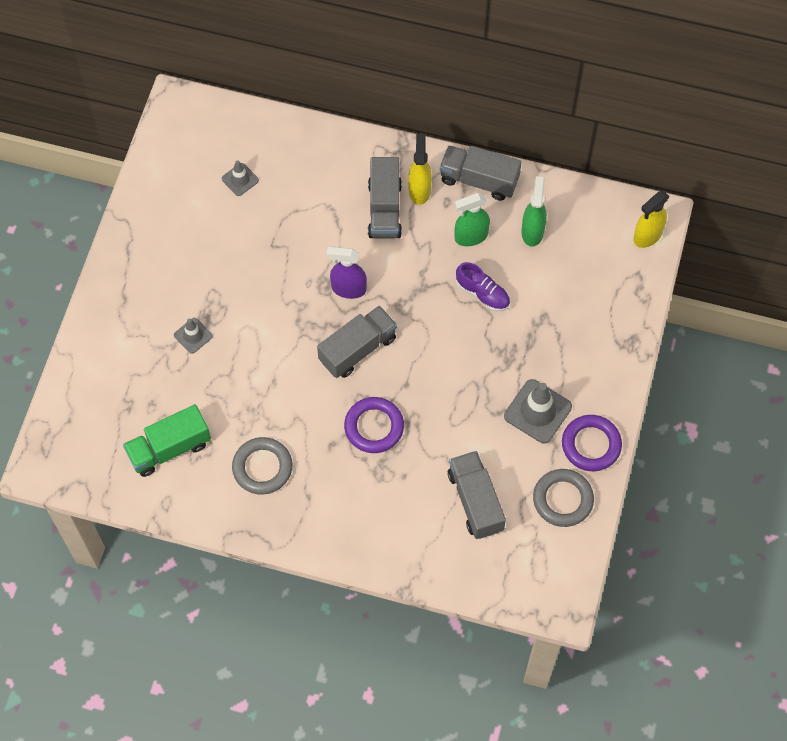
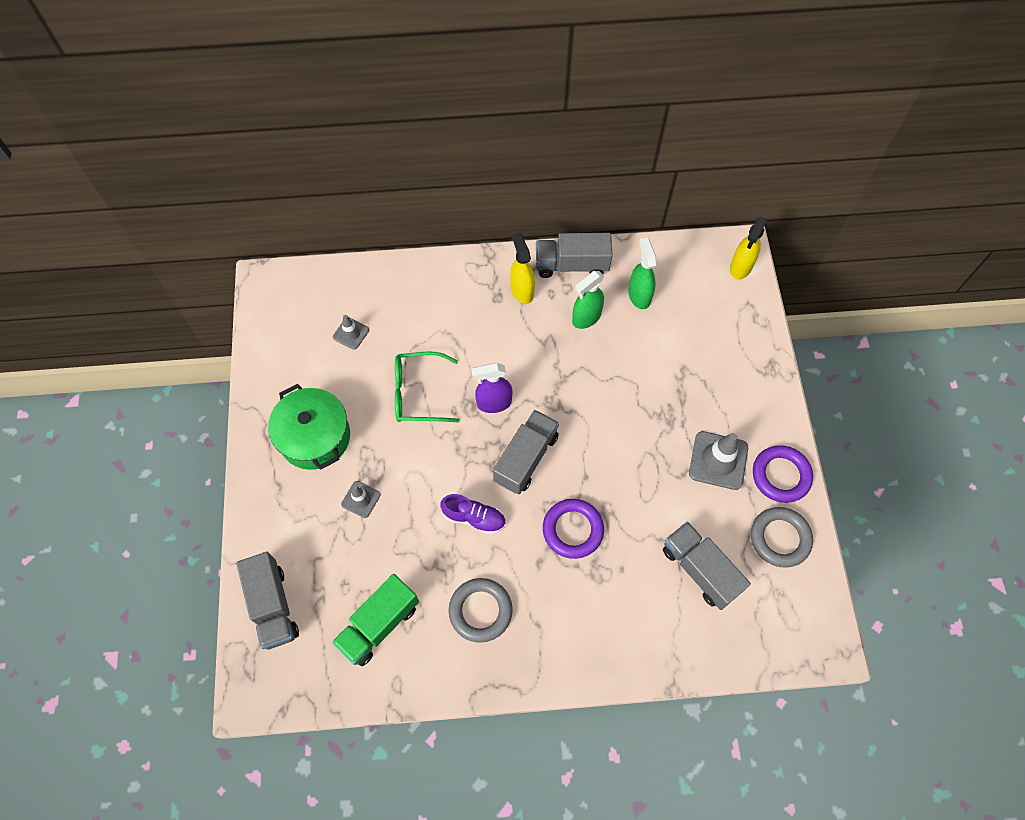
camera: 20 degrees left, 0 degrees up
grey truck [368,157,402,239] -> grey truck moved to [236,552,299,650]
purple shoe [456,262,510,312] -> purple shoe moved to [440,494,506,534]
none -> green pot [268,384,350,470]
none -> green glasses [395,352,460,422]

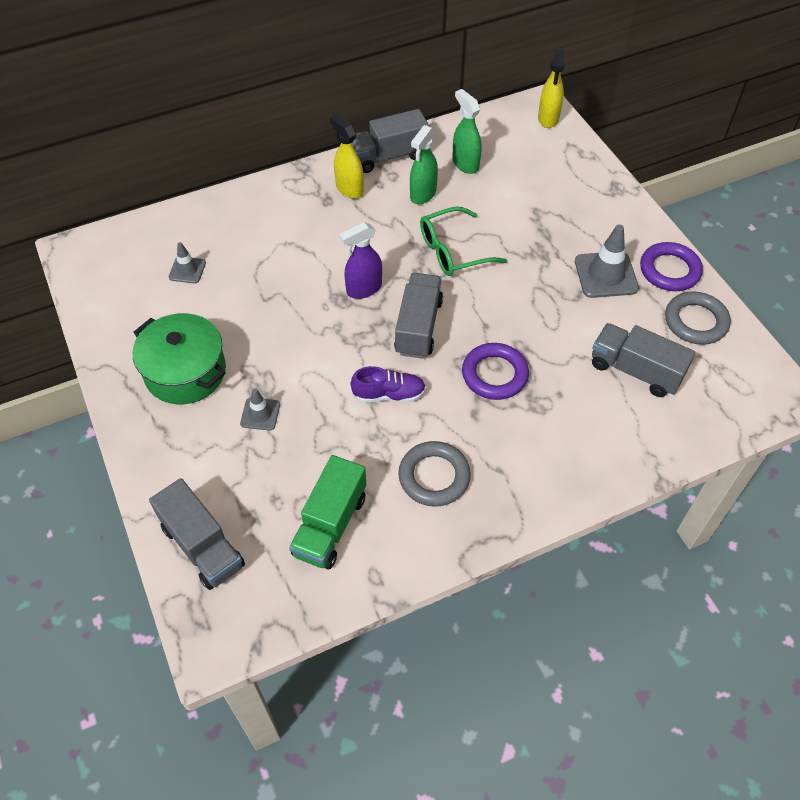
camera: 20 degrees left, 10 degrees down
green glasses [395,352,460,422] -> green glasses moved to [420,207,508,276]

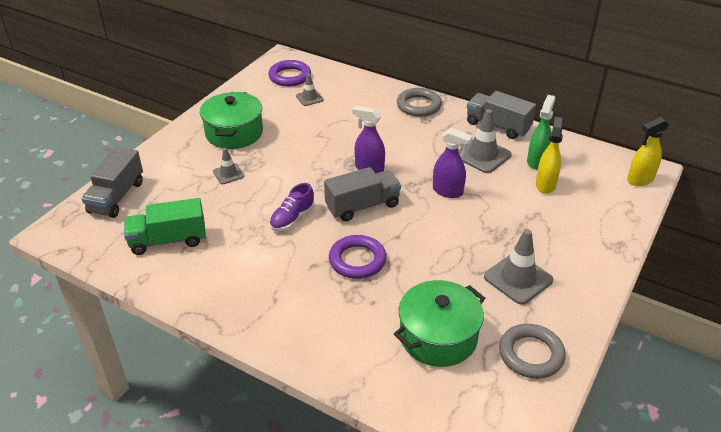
camera: 55 degrees right, 15 degrees down
yellow spray bottle [330,114,364,199] -> yellow spray bottle moved to [536,117,563,194]
purple shoe [351,366,426,403] -> purple shoe turned 75 degrees clockwise [270,183,315,231]
grey ring [398,441,471,507] -> grey ring moved to [397,88,442,117]
green spray bottle [410,125,438,204] -> grey traffic cone [458,109,512,173]
green glasses [420,207,508,276] -> purple spray bottle [433,128,473,198]
grey truck [592,323,696,397] -> green pot [394,280,485,367]
purple ring [640,242,703,291] -> purple ring moved to [268,60,311,86]

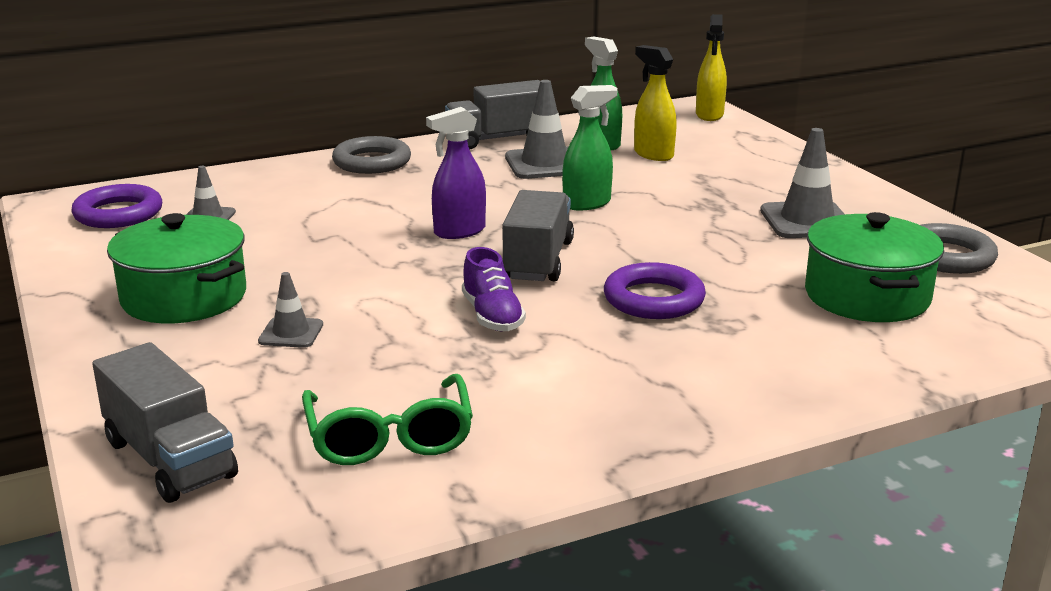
camera: 55 degrees left, 15 degrees down
green truck [124,198,206,255] -> green glasses [302,374,473,465]
purple spray bottle [433,128,473,198] -> green spray bottle [562,85,618,210]

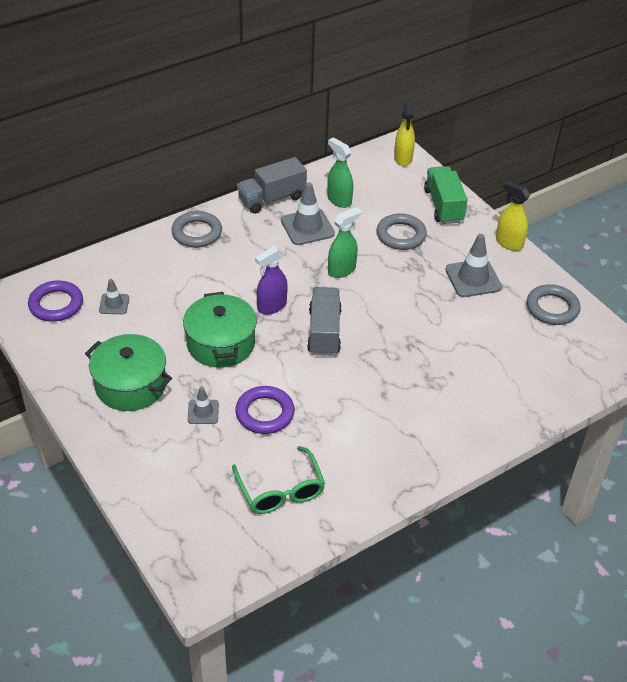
camera: 10 degrees left, 20 degrees up
grey truck [92,342,238,503] -> none
purple shoe [462,247,526,331] -> none
purple ring [604,262,706,319] -> purple ring moved to [235,386,295,434]
yellow spray bottle [634,45,677,161] -> yellow spray bottle moved to [496,180,530,251]
green pot [805,212,944,322] -> green pot moved to [183,292,257,368]
none -> grey ring [377,213,427,250]
none -> green truck [424,166,467,224]

